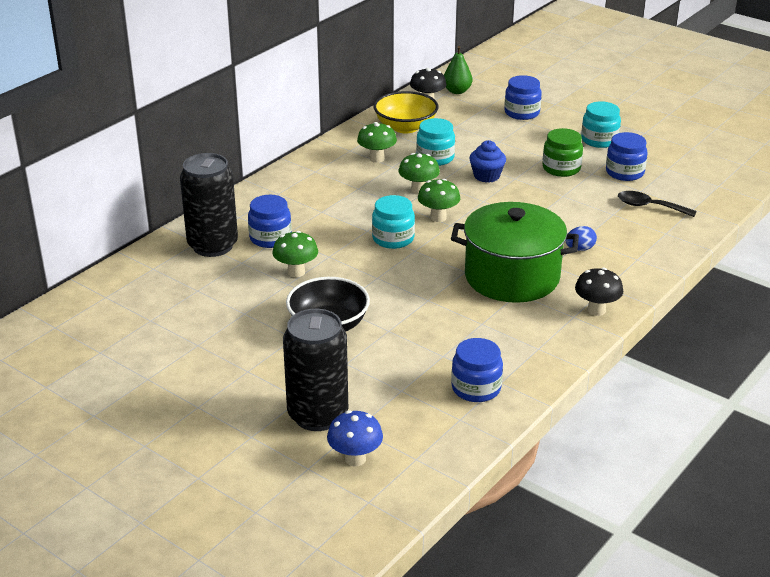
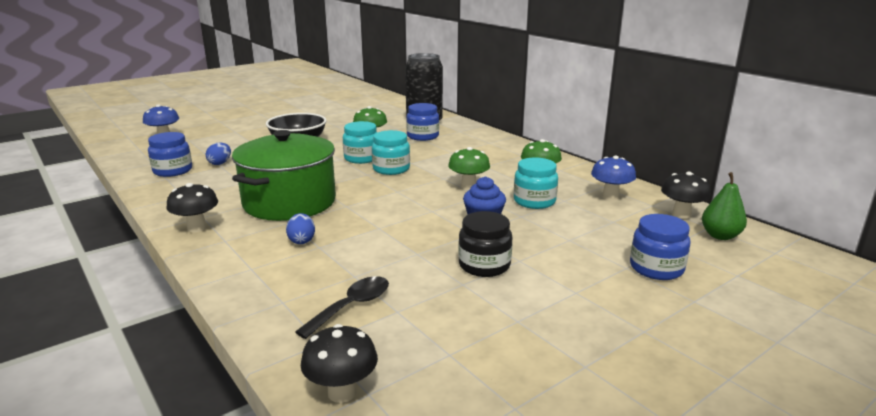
camera: 105 degrees right, 10 degrees down
black can [283,309,348,431] -> none
yellow bowl [373,91,439,133] -> blue mushroom [591,156,636,200]
green mushroom [418,179,460,222] -> none
green jar [542,128,583,177] -> black jar [458,211,512,277]
turquoise jar [581,101,621,148] -> turquoise jar moved to [343,121,377,164]
blue jar [606,132,647,181] -> none
none -> blue egg [206,143,231,165]
none -> black mushroom [301,324,378,403]

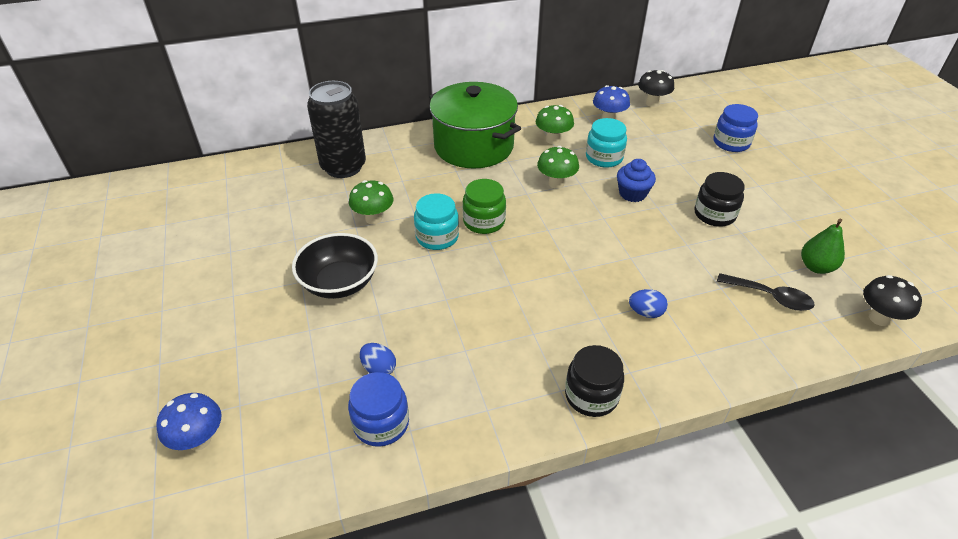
camera: 70 degrees left, 20 degrees up
black mushroom [166,183,218,232] -> black jar [565,345,624,417]
green pot [232,130,336,221] -> green pot moved to [429,82,521,169]
black spoon [295,276,389,339] -> black spoon turned 150 degrees clockwise [717,273,815,311]
turquoise jar [372,130,410,175] -> green jar [463,179,506,234]
blue jar [406,103,439,141] -> none
green pear [702,172,747,240] -> green pear moved to [801,219,845,274]

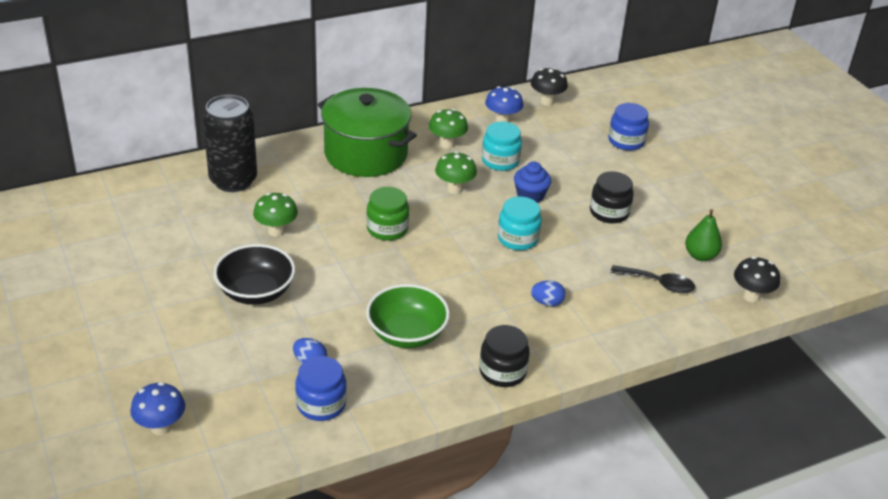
camera: 10 degrees left, 5 degrees down
turquoise jar [414,193,459,250] -> turquoise jar moved to [498,197,542,250]
none -> green bowl [366,284,450,348]

